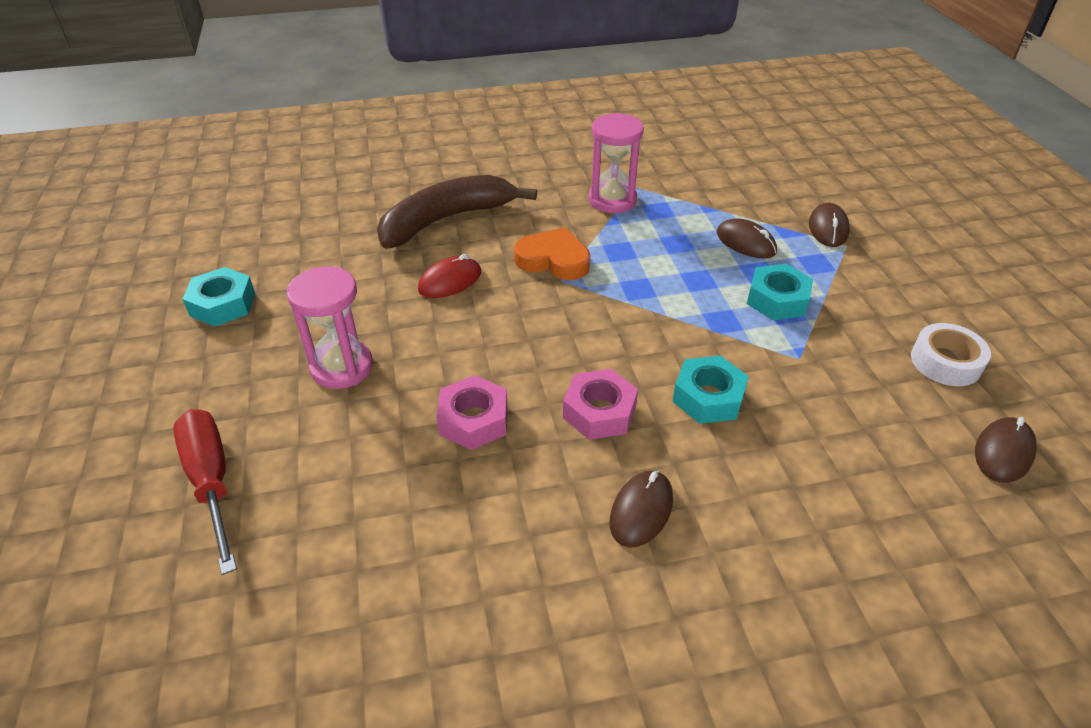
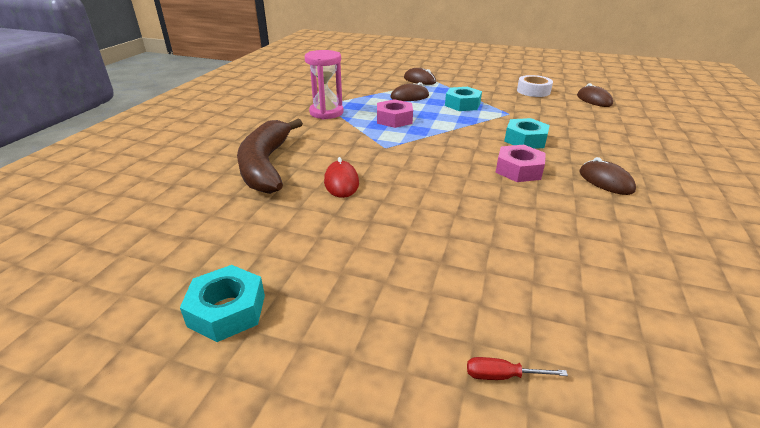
camera: 60 degrees left, 10 degrees down
red screwdriver [173,409,237,575] -> red screwdriver [467,357,568,380], size x0.43
pink hourglass [286,266,373,389] -> none
pink nut [436,375,508,450] -> pink nut moved to [377,99,413,128]
orange heart [514,227,590,280] -> none

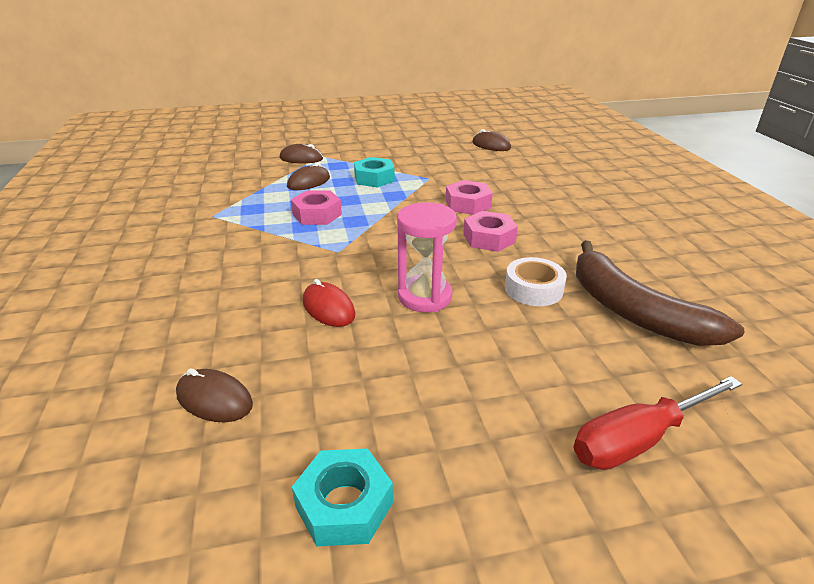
camera: 30 degrees left, 0 degrees up
brown banana [237,119,303,194] -> brown banana moved to [576,241,744,346]
pink hourglass [305,50,343,119] -> pink hourglass moved to [397,202,457,312]
red screwdriver [467,357,568,380] -> red screwdriver [573,376,742,470], size x2.30
turquoise nut [504,118,550,149] -> pink nut [446,180,493,215]
white tape [517,75,553,97] -> white tape moved to [505,257,567,306]
brown mouse [580,157,636,195] -> brown mouse moved to [176,368,253,422]

